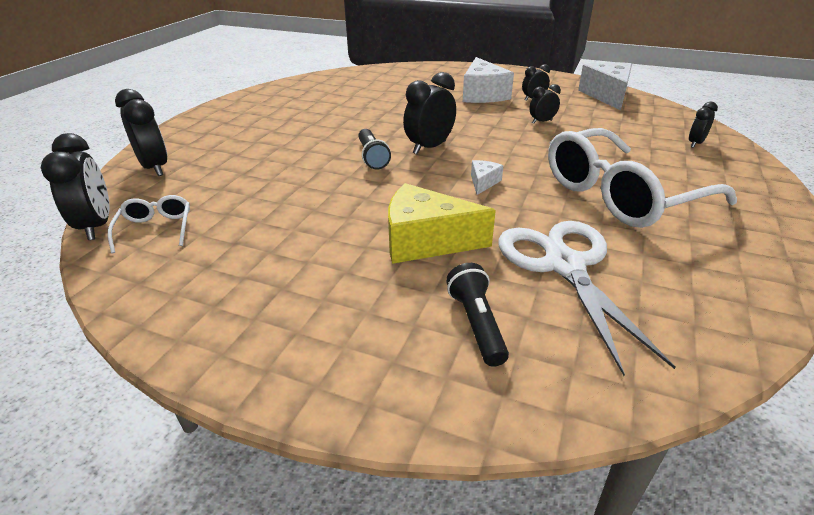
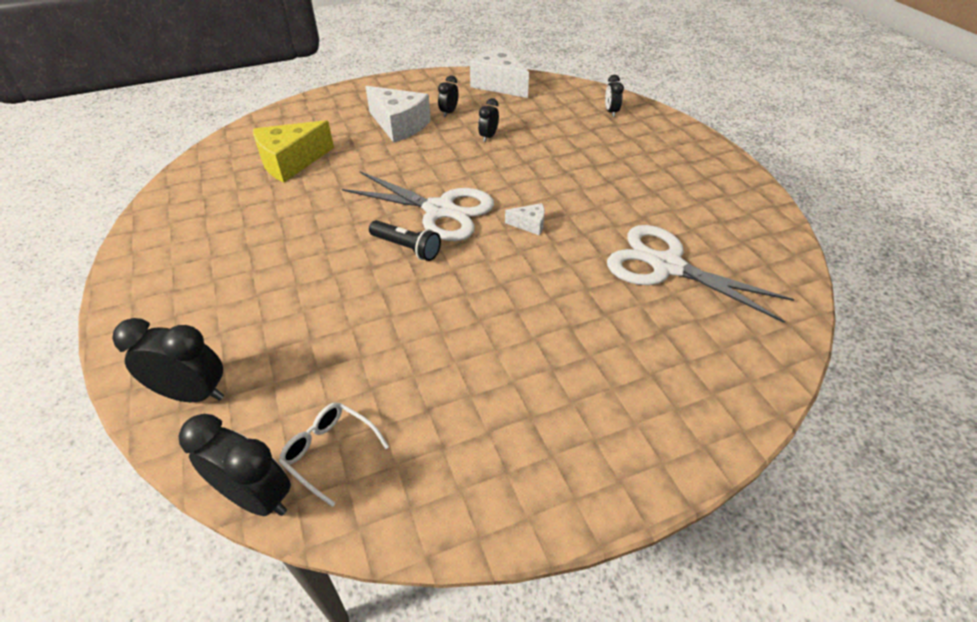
camera: 45 degrees left, 10 degrees up
yellow cheese [388,183,496,264] -> yellow cheese moved to [253,120,334,182]
black clock [403,72,456,154] -> white scissors [342,171,494,241]
black flashlight [446,263,509,367] -> none
white cheese [471,160,503,195] -> white cheese turned 120 degrees clockwise [505,203,545,235]
white glasses [548,128,737,228] -> none

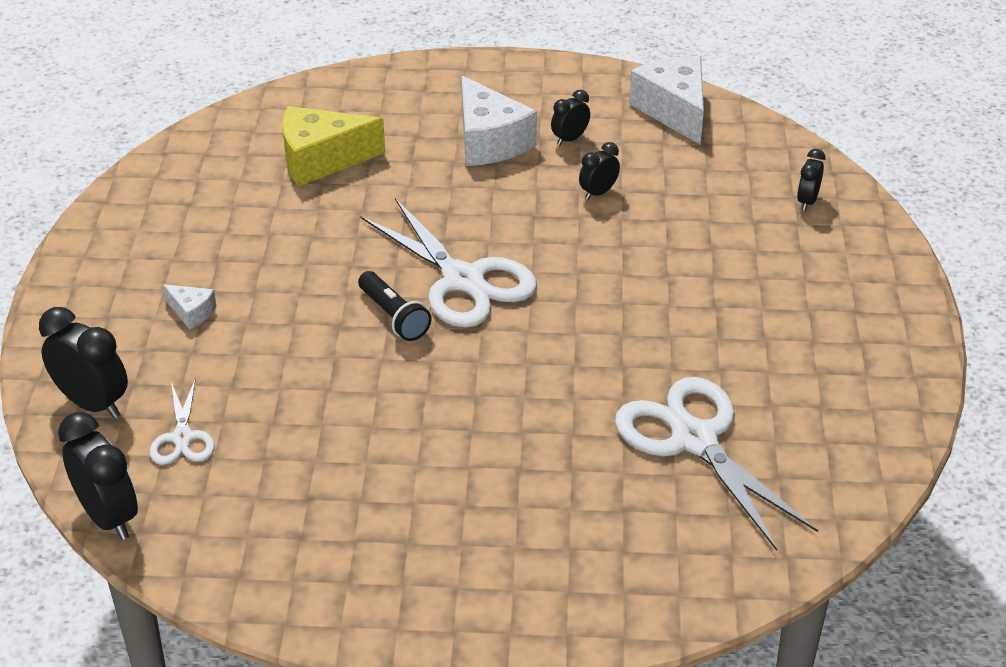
camera: 25 degrees right, 5 degrees down
white glasses [279,402,389,507] -> none
white cheese [505,203,545,235] -> white cheese moved to [163,284,216,330]
none -> white scissors [150,378,215,465]

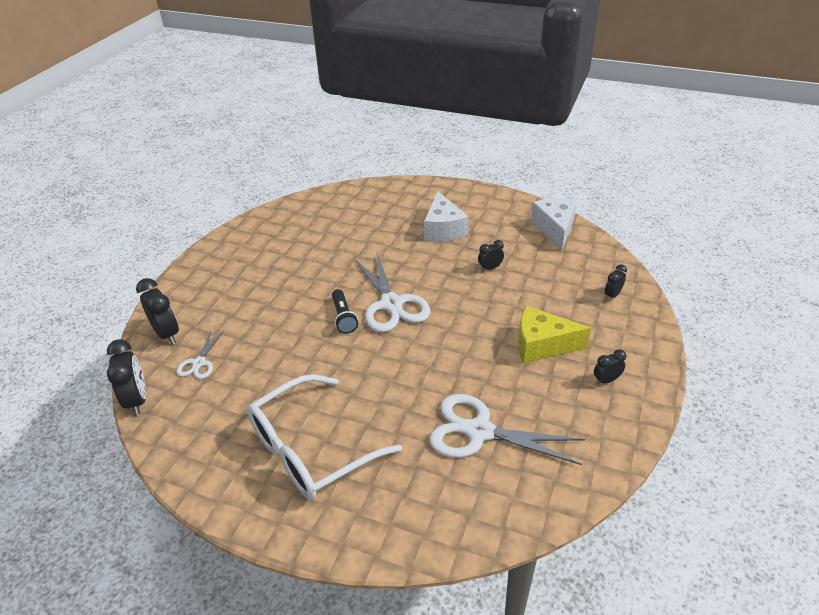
camera: 20 degrees right, 0 degrees up
white cheese [163,284,216,330] -> none
yellow cheese [282,106,385,187] -> yellow cheese moved to [518,306,591,363]
black clock [551,90,590,146] -> black clock moved to [594,349,626,385]
white scissors [615,377,818,551] -> white scissors turned 60 degrees counterclockwise [429,394,585,465]
none -> white glasses [247,374,402,499]

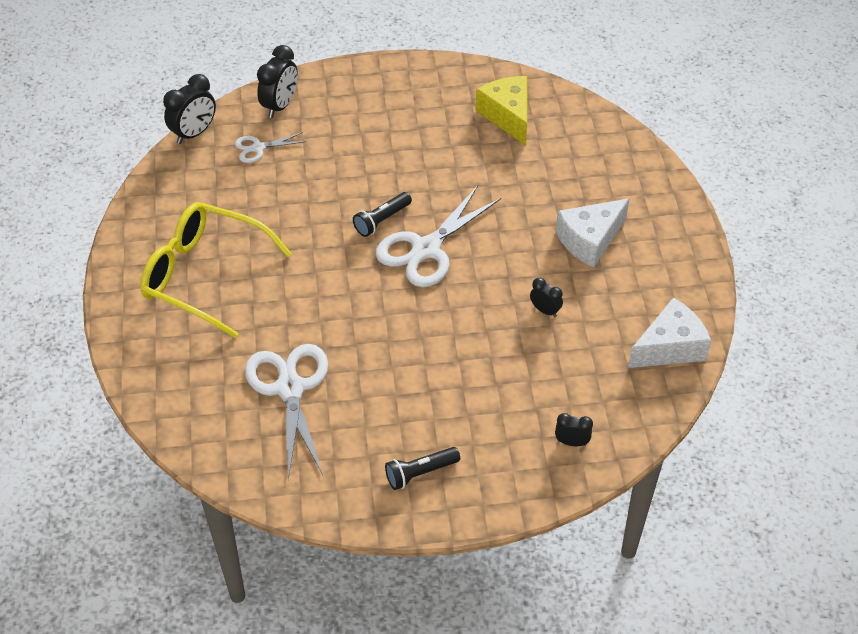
camera: 60 degrees right, 10 degrees up
white glasses [247,374,402,499] -> yellow glasses [140,202,292,338]
yellow cheese [518,306,591,363] -> yellow cheese moved to [476,76,527,145]
black clock [594,349,626,385] -> black flashlight [385,447,460,490]

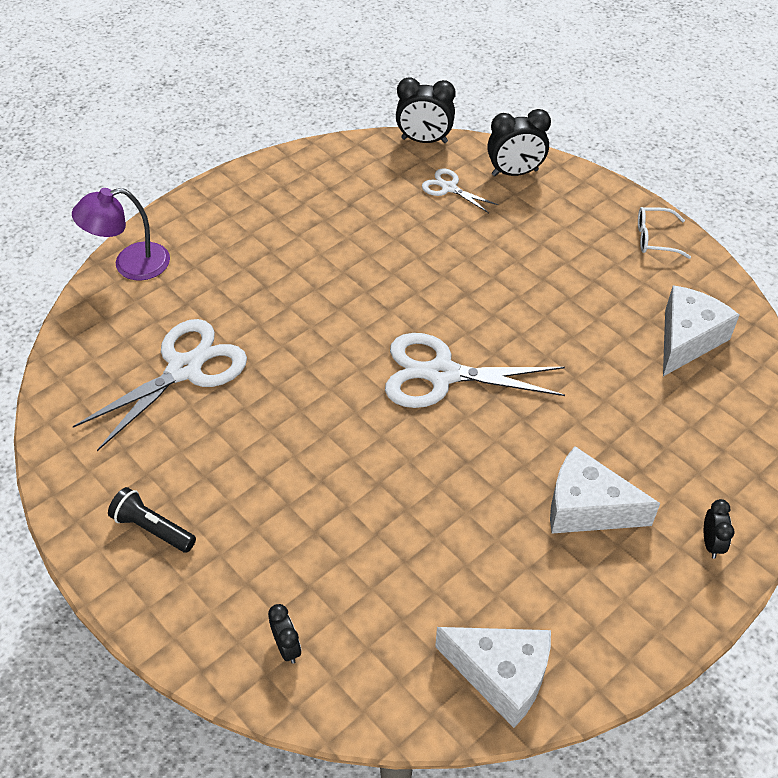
camera: 55 degrees right, 0 degrees up
yellow glasses [140,202,292,338] -> none
black flashlight [353,192,412,237] -> none
yellow cheese [476,76,527,145] -> white cheese [663,285,739,376]
black clock [530,278,563,317] -> black clock moved to [704,499,735,559]
none -> purple lamp [72,188,170,280]
none -> white glasses [638,207,691,259]

